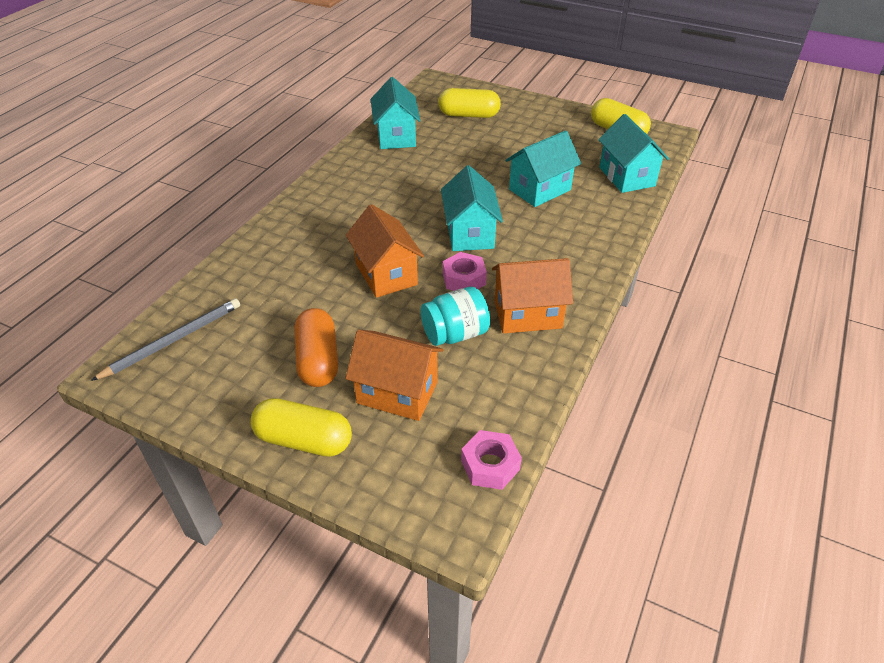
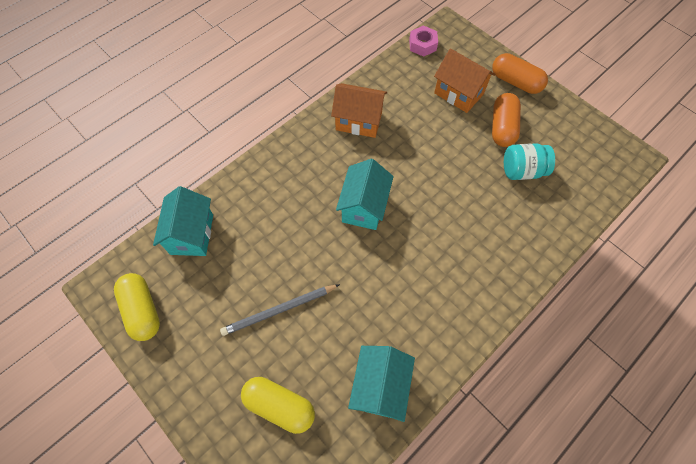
camera: 160 degrees left, 20 degrees up
grey pencil [91,298,240,381] -> grey pencil moved to [220,284,340,336]
yellow capsule [251,398,352,457] -> orange capsule [492,53,548,94]
orange house [346,204,424,298] -> none
turquoise jar [421,287,490,346] -> turquoise jar moved to [504,143,555,180]
pink nut [443,252,487,291] -> none
turquoise house [505,130,581,207] -> none

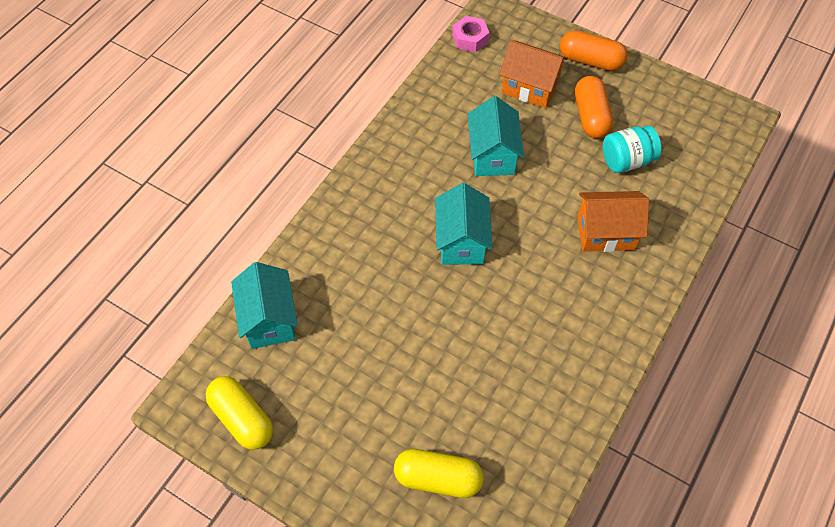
camera: 15 degrees left, 5 degrees down
grey pencil [220,284,340,336] -> none
orange house [331,83,387,138] -> orange house moved to [577,191,649,252]
turquoise house [348,346,415,422] -> turquoise house moved to [468,96,524,176]

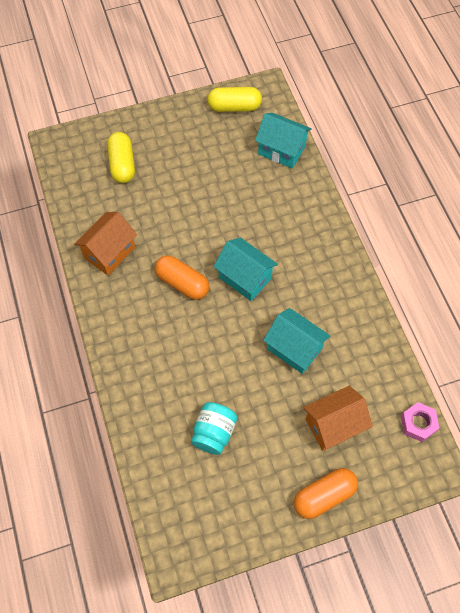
camera: 130 degrees right, 5 degrees up
yellow capsule [394,449,483,498] -> yellow capsule turned 60 degrees counterclockwise [107,132,135,183]
orange capsule [575,76,613,139] -> orange capsule moved to [155,255,210,300]
orange house [577,191,649,252] -> orange house moved to [74,212,137,275]

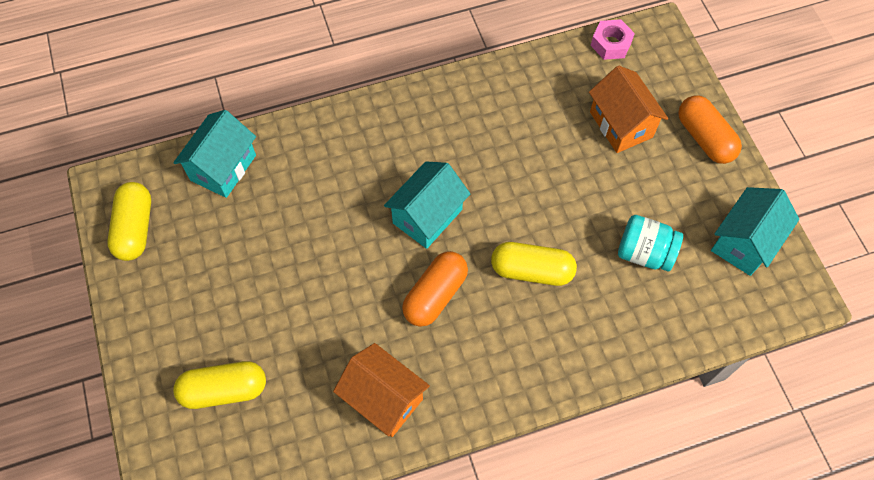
camera: 90 degrees left, 0 degrees up
turquoise house [263,308,330,374] -> turquoise house moved to [711,187,799,276]
none -> yellow capsule [491,242,577,286]

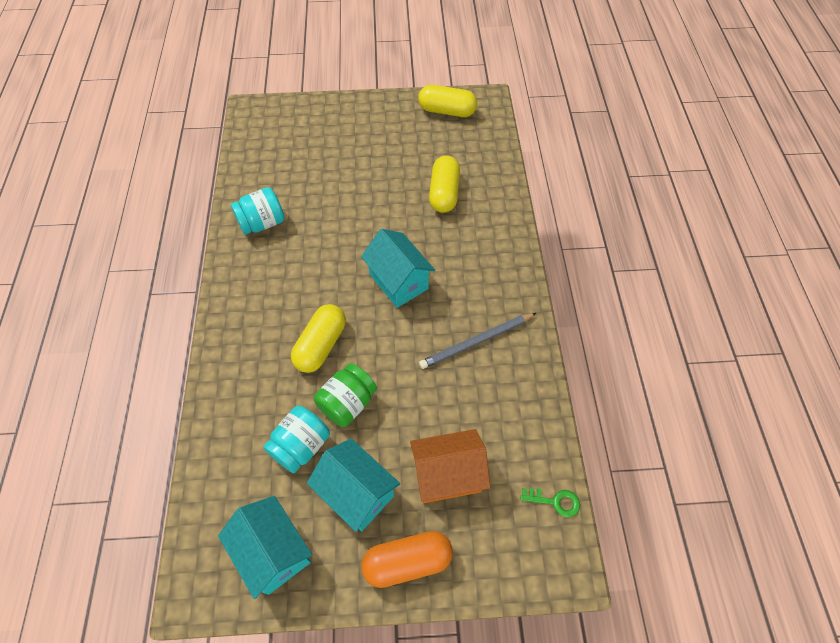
camera: 105 degrees right, 5 degrees down
turquoise house [173,110,256,198] -> turquoise house moved to [307,438,400,532]
yellow capsule [173,361,266,409] -> yellow capsule moved to [429,156,460,213]
orange house [333,343,430,437] -> turquoise jar [231,187,285,235]
orange capsule [402,251,468,327] -> none
pink nut [591,19,635,60] -> green key [521,488,580,517]
none -> green jar [314,363,377,427]
none -> grey pencil [419,313,536,369]

